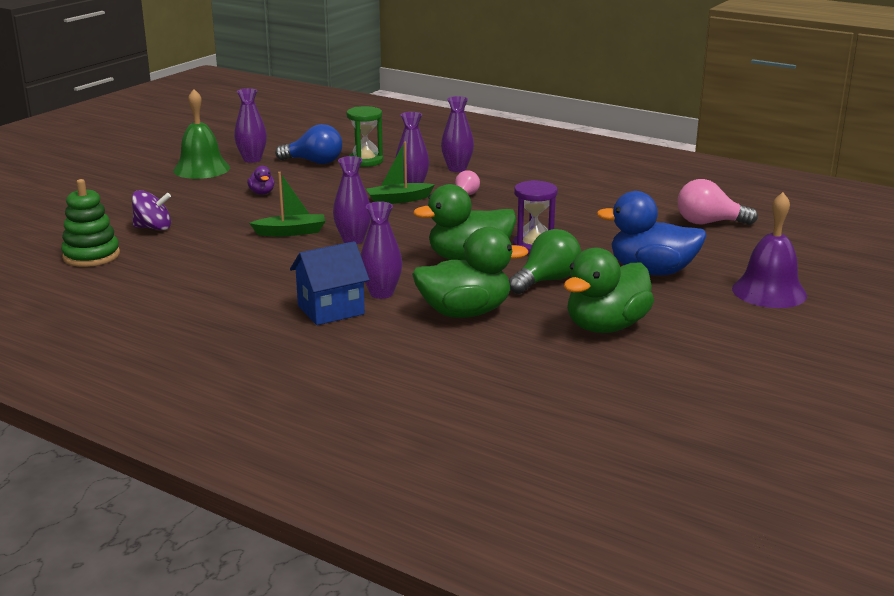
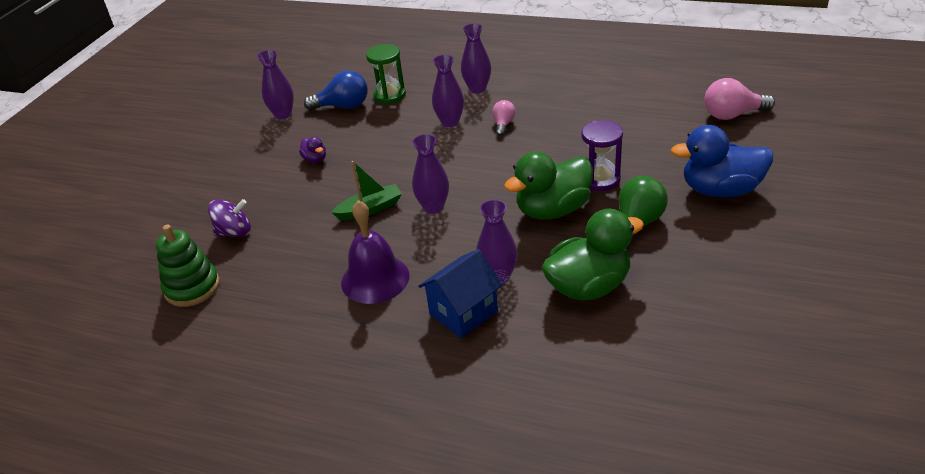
camera: 10 degrees left, 15 degrees up
green bell [173,89,230,179] -> none
green boat [366,142,435,204] -> none
green duck [564,248,654,333] -> none
purple bell [732,192,807,308] -> purple bell moved to [341,200,410,304]

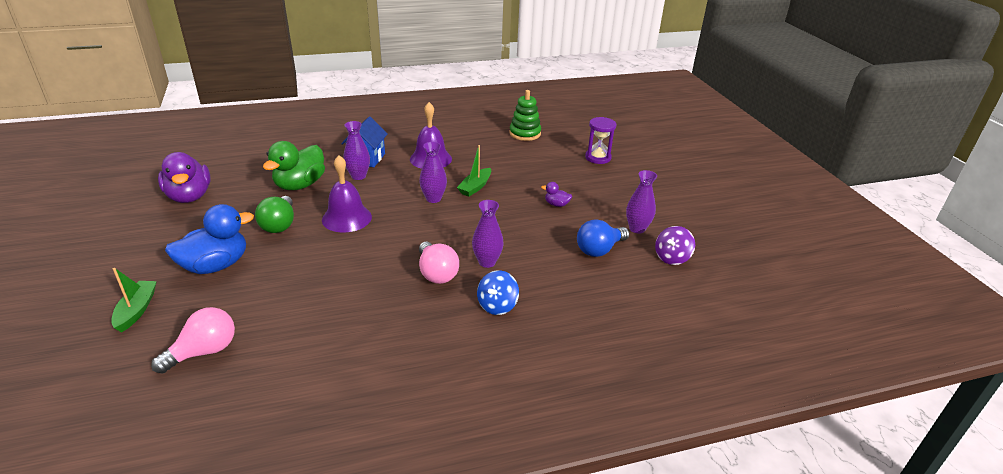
camera: 140 degrees right, 5 degrees down
purple spinning top [208,199,251,237] -> purple spinning top moved to [655,226,695,265]
green hourglass [366,44,406,104] -> none
purple vase [461,23,491,94] -> blue spinning top [477,270,519,315]
pink light bulb [492,100,516,136] -> pink light bulb [419,242,459,284], size x1.70
green duck [504,151,593,220] -> purple bell [322,155,372,233]
purple hourglass [582,120,623,191] -> purple hourglass moved to [585,117,617,164]
none -> green boat [111,268,157,332]
none -> purple duck [158,152,211,203]

